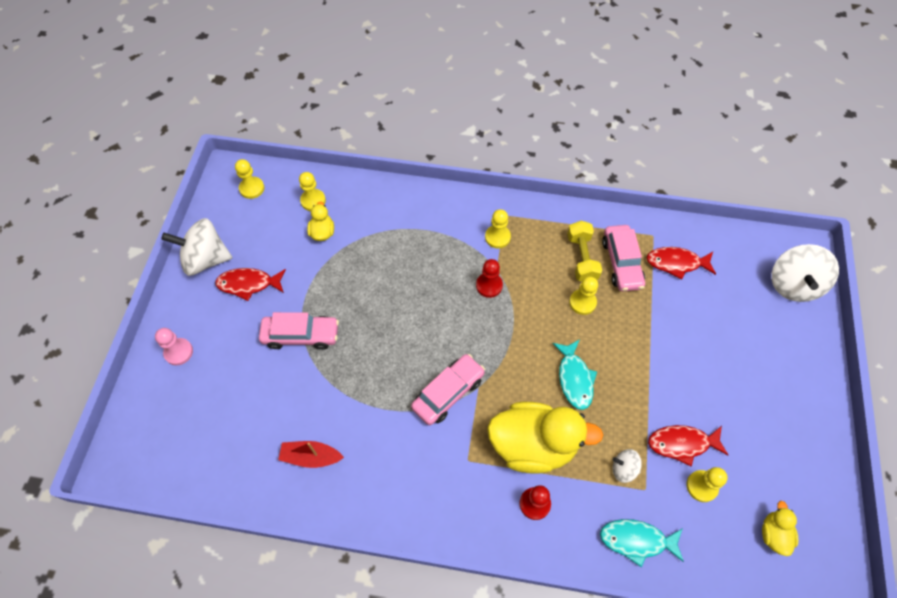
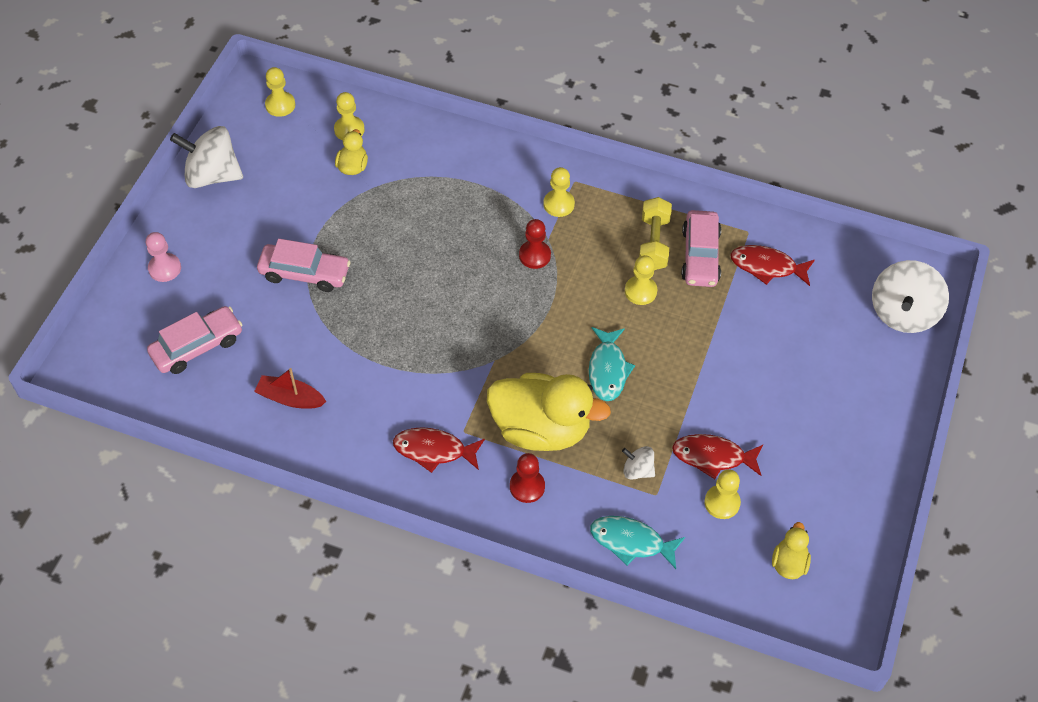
camera: 10 degrees right, 5 degrees down
red fish [215,268,286,301] -> red fish moved to [393,427,485,473]
pink car [411,354,485,425] -> pink car moved to [147,306,242,374]

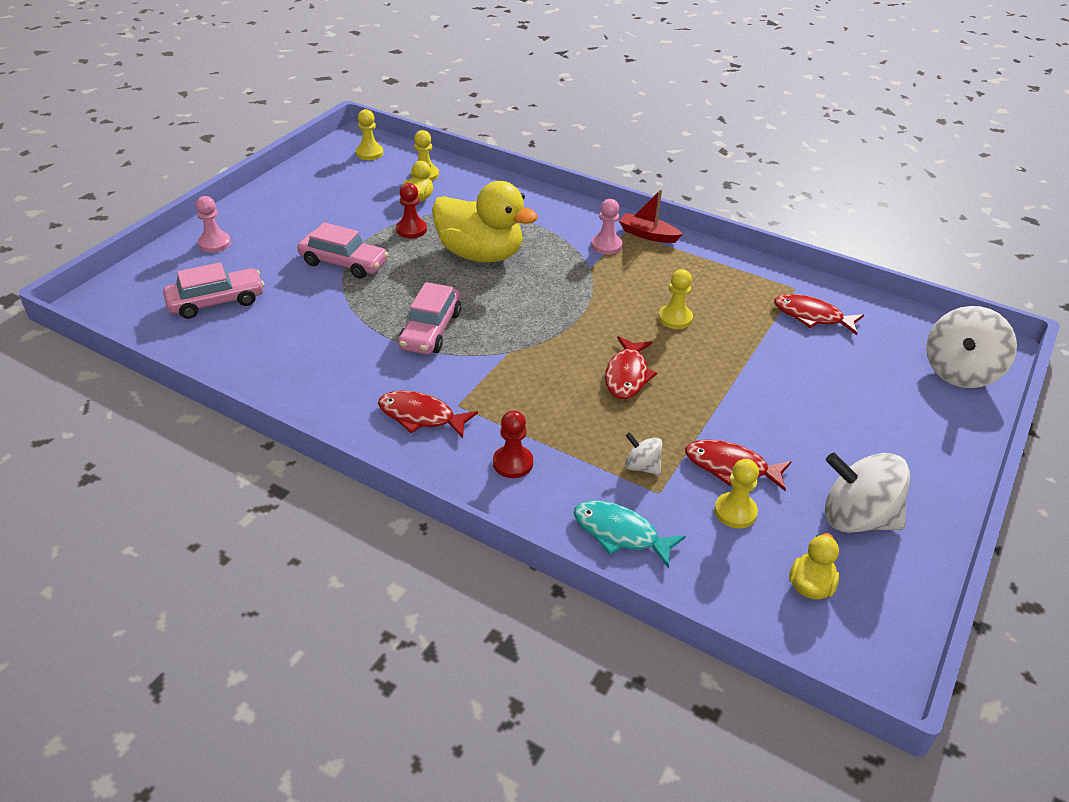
camera: 10 degrees right, 15 degrees down
white spinning top [170,126,243,188] -> white spinning top moved to [825,453,910,533]
red boat [254,368,326,409] -> red boat moved to [619,189,683,243]
yellow duck [487,373,611,451] -> yellow duck moved to [432,181,538,262]
red pawn [519,219,551,269] -> red pawn moved to [396,183,427,238]
yellow pawn [543,167,575,217] -> pink pawn [591,199,623,255]
turquoise fish [589,327,635,401] -> red fish [605,336,657,399]
yellow dumbbell [639,197,672,270] -> none
pink car [681,210,721,287] -> pink car moved to [398,282,461,355]

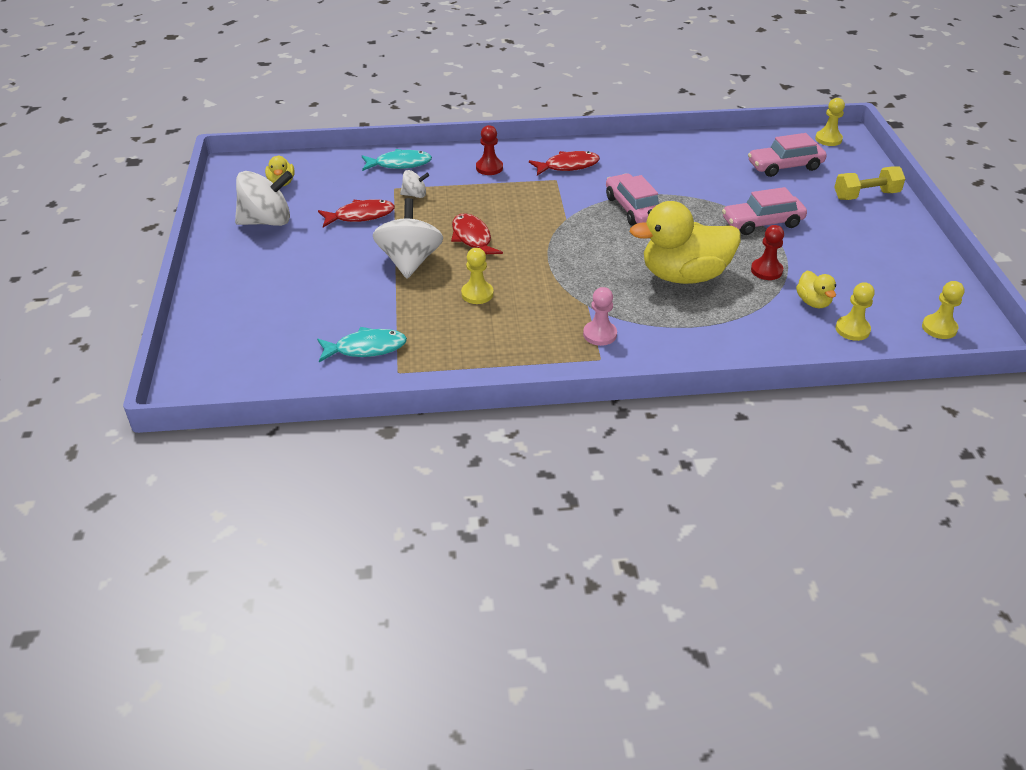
camera: 145 degrees right, 0 degrees up
pink car [163,262,264,319] -> pink car turned 45 degrees clockwise [748,133,827,177]
pink pawn [196,196,231,253] -> yellow dumbbell [834,166,905,200]
red boat [619,189,683,243] -> none
yellow pawn [714,459,759,528] -> yellow pawn moved to [815,98,845,146]
red fish [774,294,864,335] -> turquoise fish [317,327,407,362]
white spinning top [926,306,1017,388] -> white spinning top moved to [373,198,443,278]

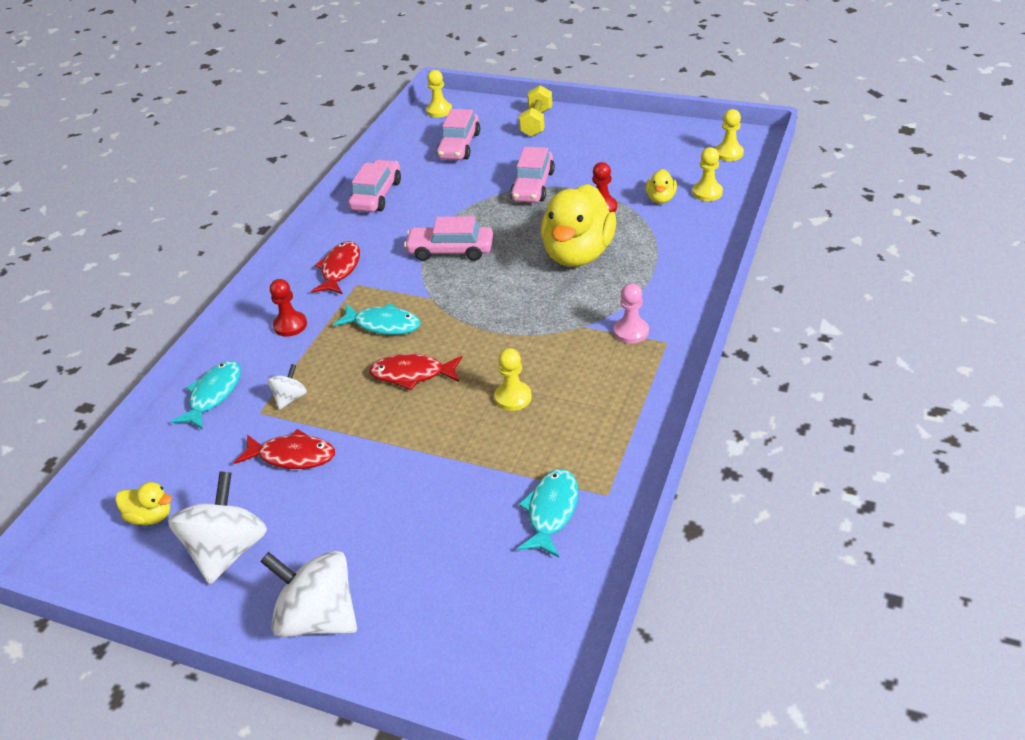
camera: 60 degrees left, 0 degrees up
red fish [318,199,395,227] -> red fish turned 90 degrees clockwise [234,429,335,469]
white spinning top [373,198,443,278] -> white spinning top moved to [260,551,357,637]
yellow duck [796,271,836,308] -> yellow duck turned 90 degrees clockwise [646,169,677,204]
none -> turquoise fish [333,303,421,335]
none -> pink car [348,160,401,212]

